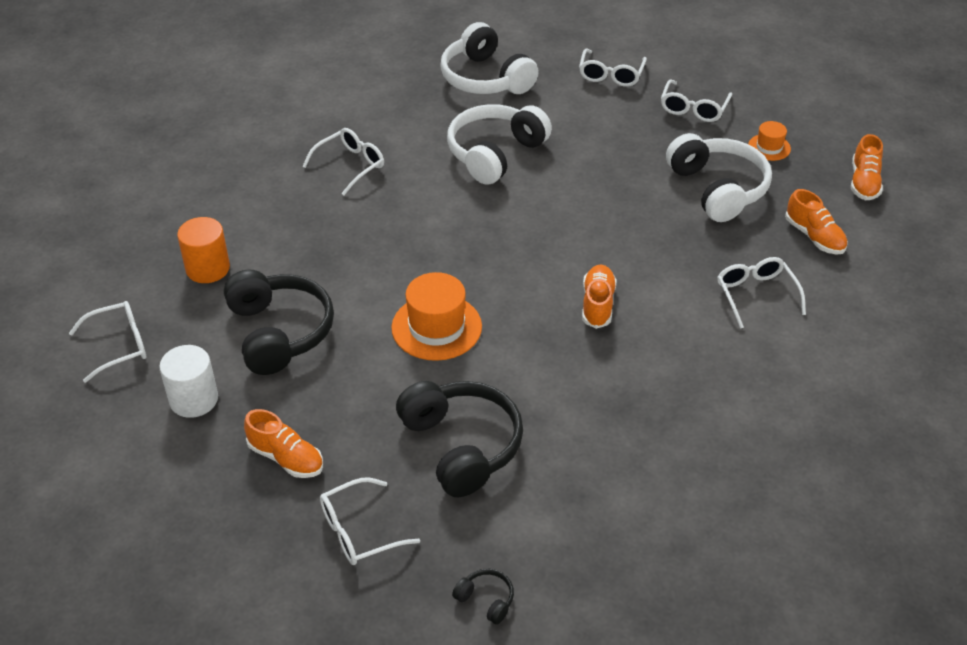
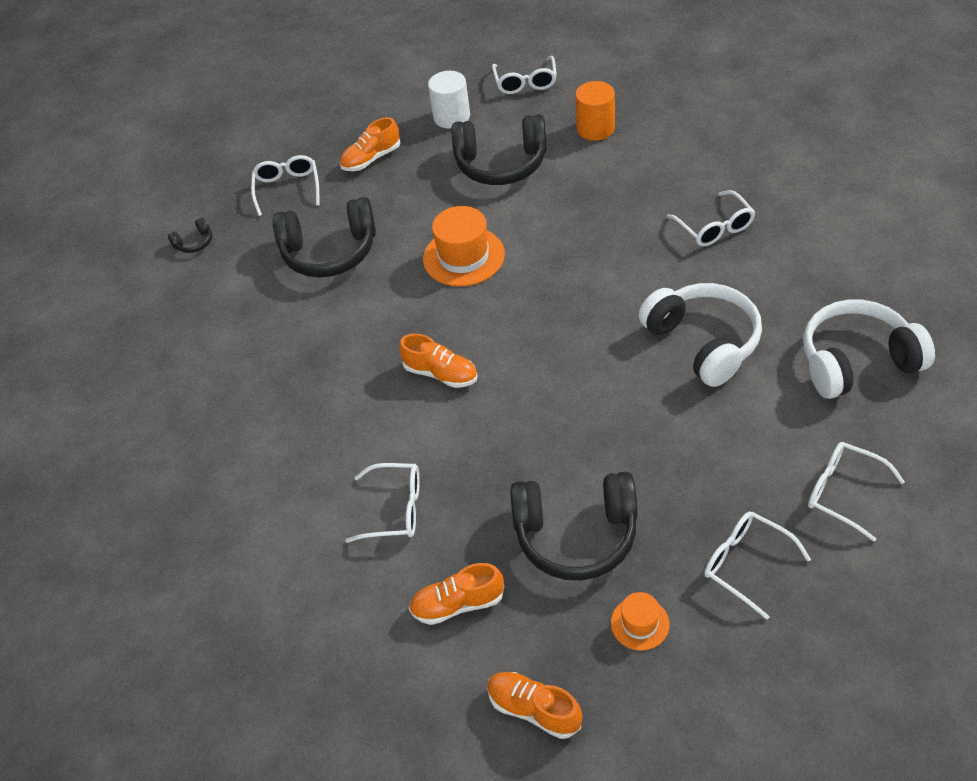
camera: 115 degrees right, 5 degrees up
white headphones [666,133,772,222] -> black headphones [510,472,638,580]

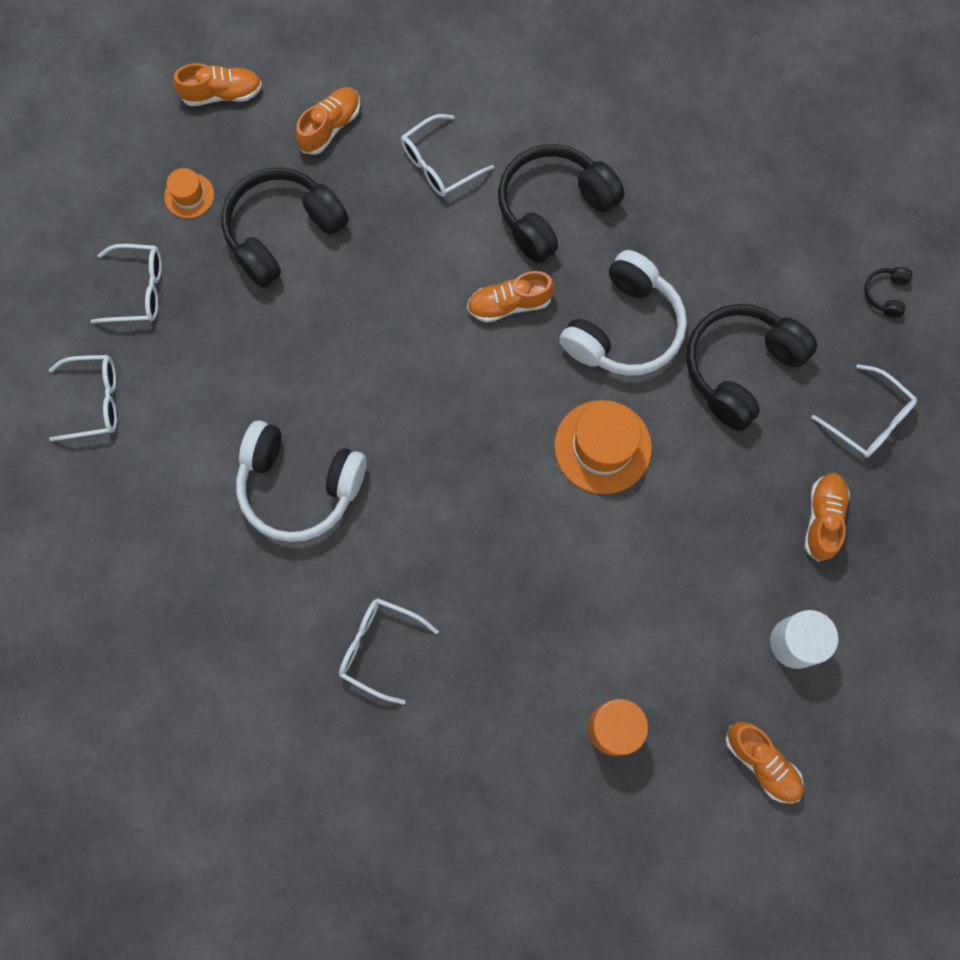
camera: 135 degrees right, 25 degrees up
black headphones [451,114,547,185] -> black headphones moved to [498,144,624,263]
white glasses [492,56,557,94] -> orange shoe [726,722,804,804]
white headphones [803,299,935,399] -> white headphones moved to [559,250,687,376]

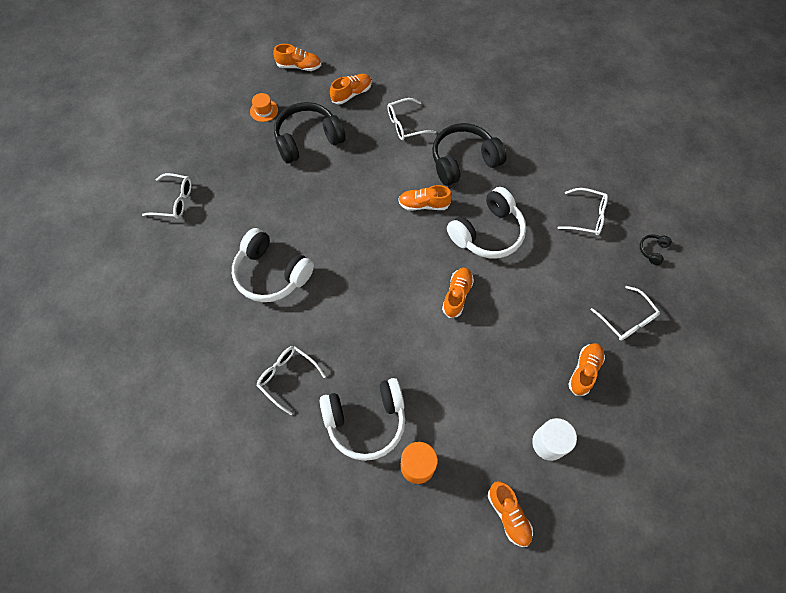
camera: 15 degrees right, 10 degrees down
white glasses [91,244,162,323] -> white glasses moved to [558,188,608,235]
orange hat [554,400,652,494] -> orange shoe [442,268,474,318]
black headphones [686,304,817,431] -> none
none -> white headphones [320,378,405,461]

